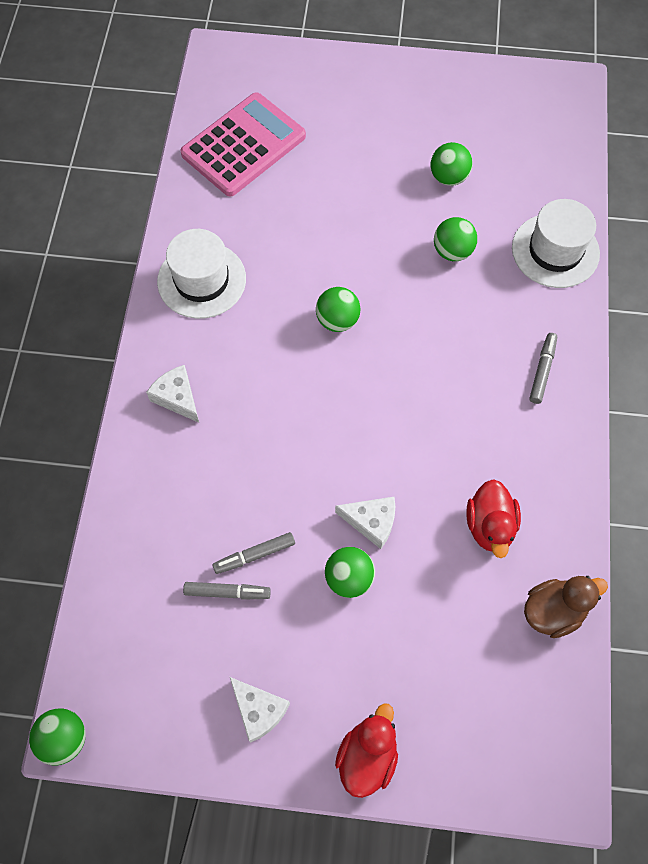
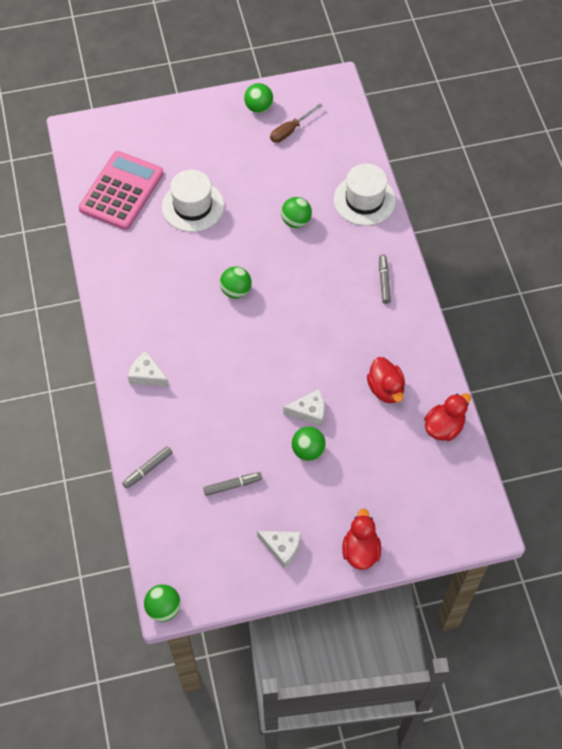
camera: 20 degrees left, 5 degrees down
white hat [157,229,246,319] -> white hat moved to [162,170,224,232]
grey marker [212,532,295,574] -> grey marker moved to [122,446,173,489]
green ball [431,142,473,186] -> green ball moved to [244,83,273,113]
brown duck [524,576,608,638] -> red duck [424,393,471,441]
none -> brown screwdriver [270,104,322,143]

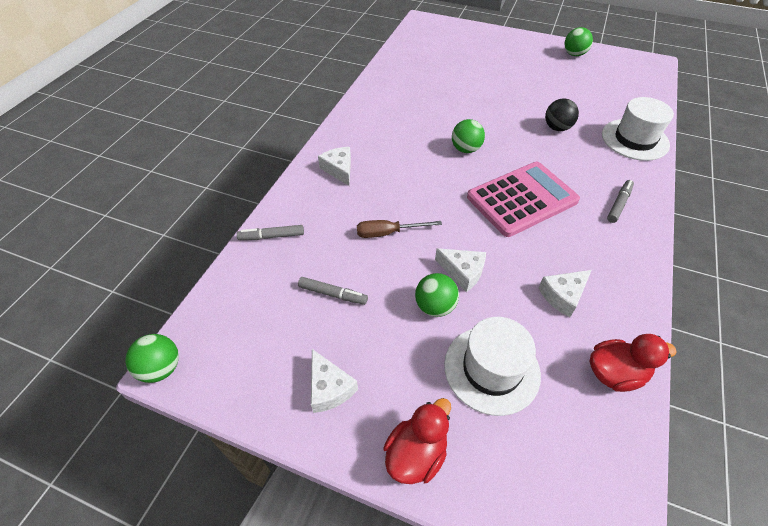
camera: 35 degrees right, 10 degrees down
pink calculator [78,151,164,230] -> pink calculator moved to [467,162,580,237]
white hat [162,170,224,232] -> white hat moved to [444,317,541,416]
brown screwdriver [270,104,322,143] -> brown screwdriver moved to [357,220,442,238]
green ball [281,197,312,228] -> black ball [545,98,579,131]
red duck [367,357,405,403] -> white cheese [538,270,592,317]

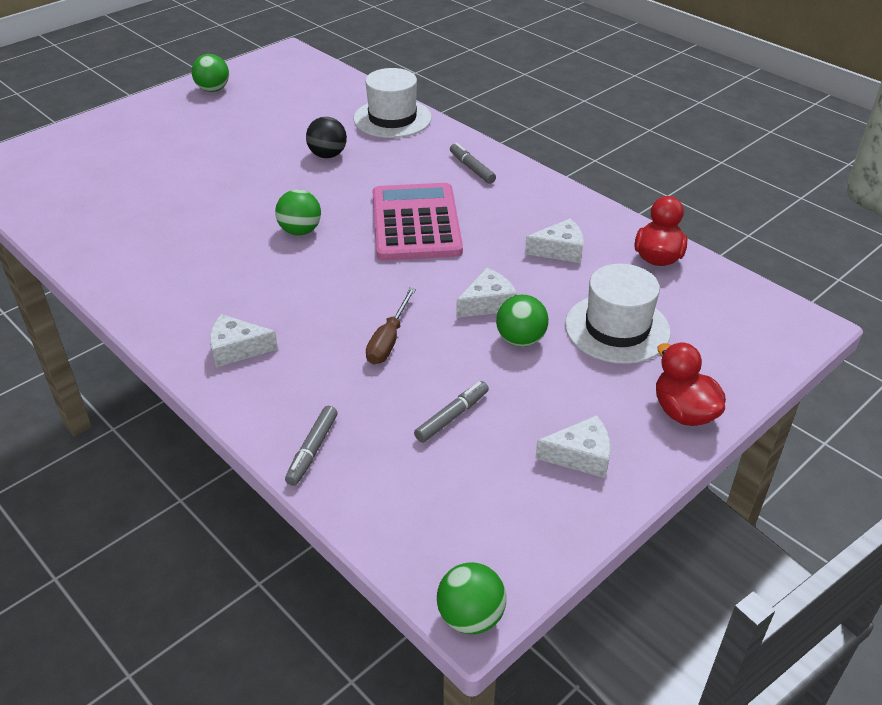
camera: 65 degrees left, 10 degrees down
white cheese [538,270,592,317] -> white cheese turned 90 degrees counterclockwise [525,219,584,263]

